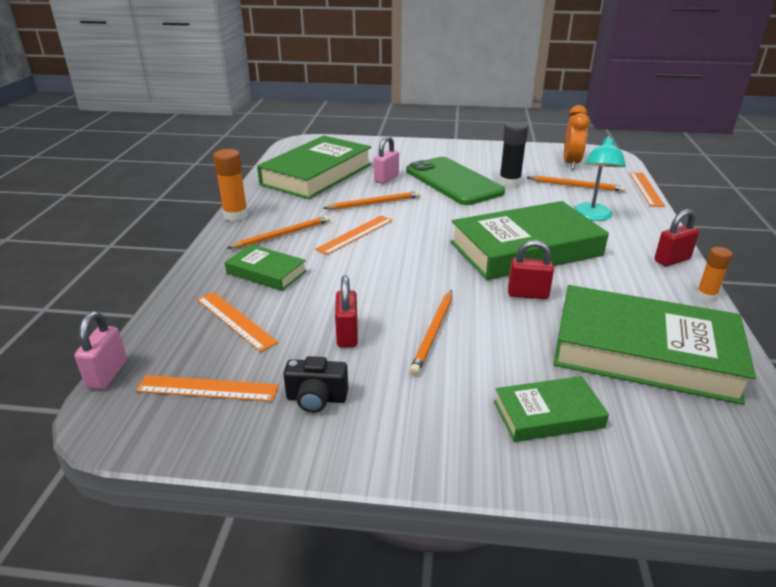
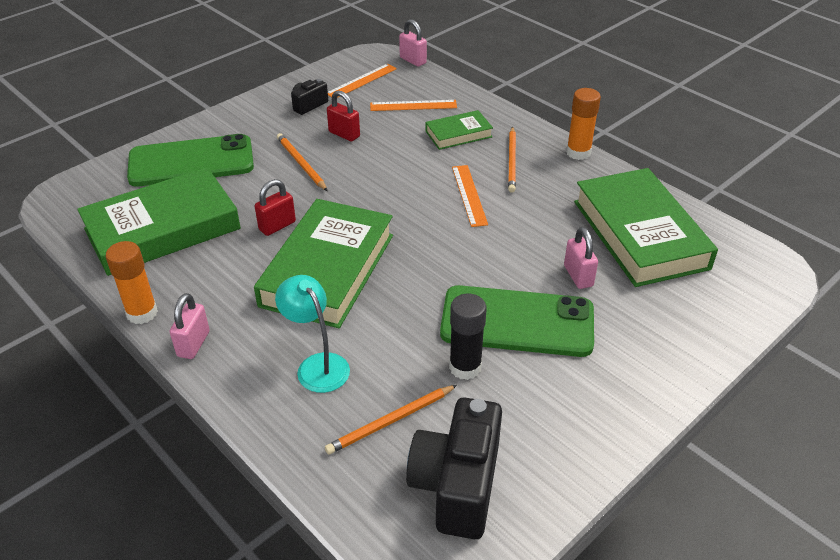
camera: 130 degrees right, 10 degrees up
orange pencil [323,191,421,210] -> none
green book [494,376,609,442] -> green phone [127,134,254,187]
orange clock [564,105,590,170] -> black camera [406,397,502,539]
orange ruler [629,172,665,207] -> none
red padlock [654,209,699,266] -> pink padlock [170,293,210,359]
orange glue stick [696,247,733,302] -> orange glue stick [105,241,158,324], size x1.58

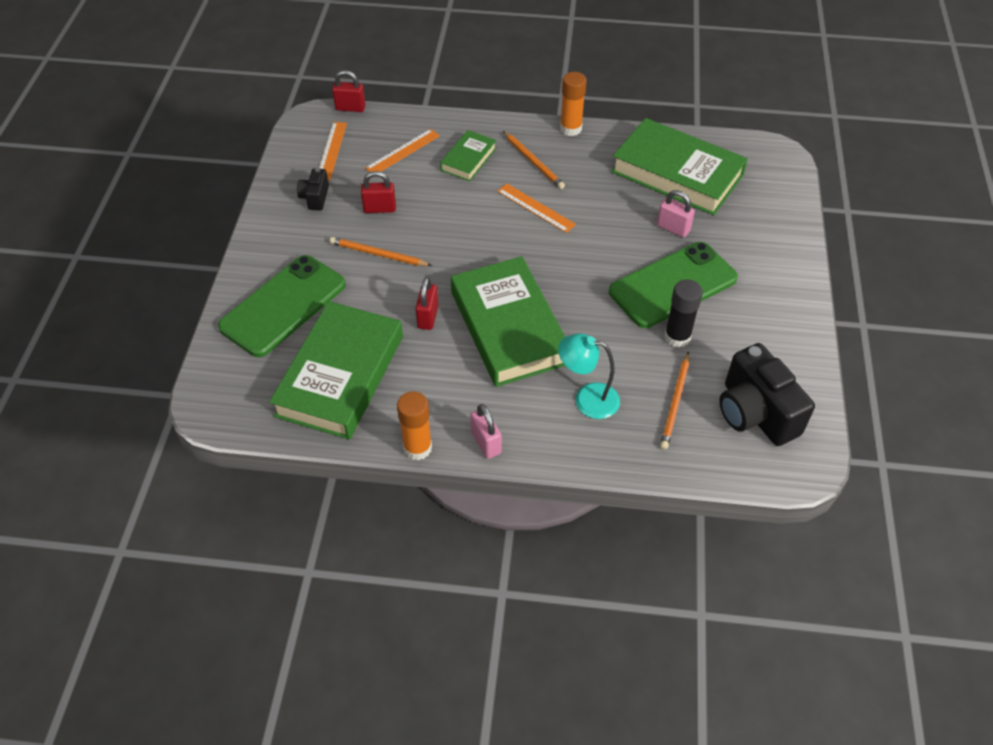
camera: 40 degrees left, 10 degrees up
pink padlock [399,19,427,67] -> red padlock [332,70,366,112]

